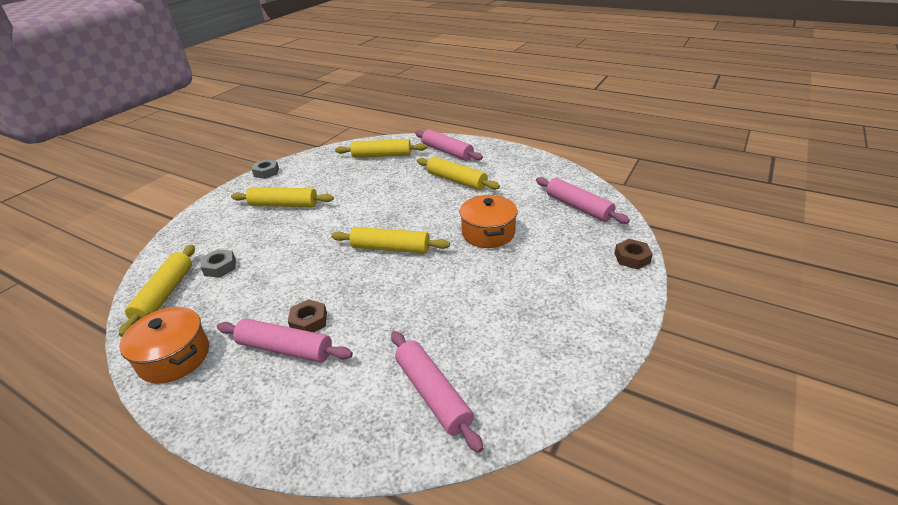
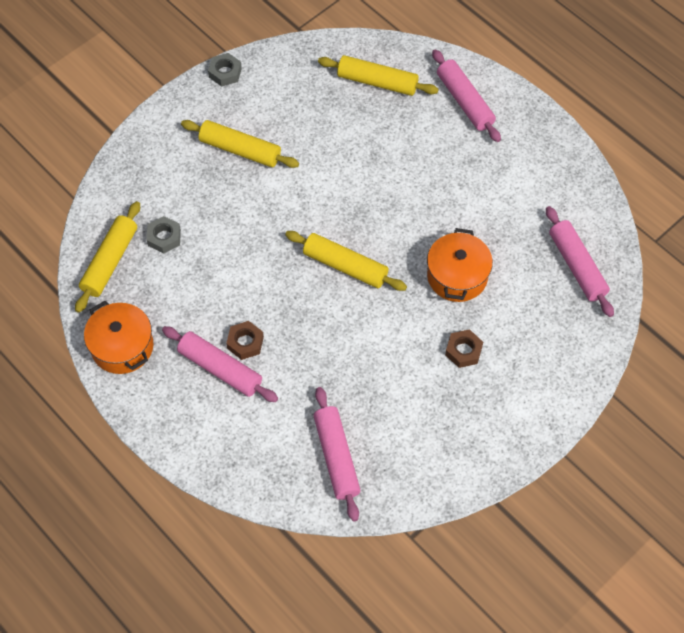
camera: 15 degrees right, 25 degrees up
yellow rolling pin [417,157,500,190] -> none
brown nut [614,239,653,270] -> brown nut moved to [445,329,483,368]

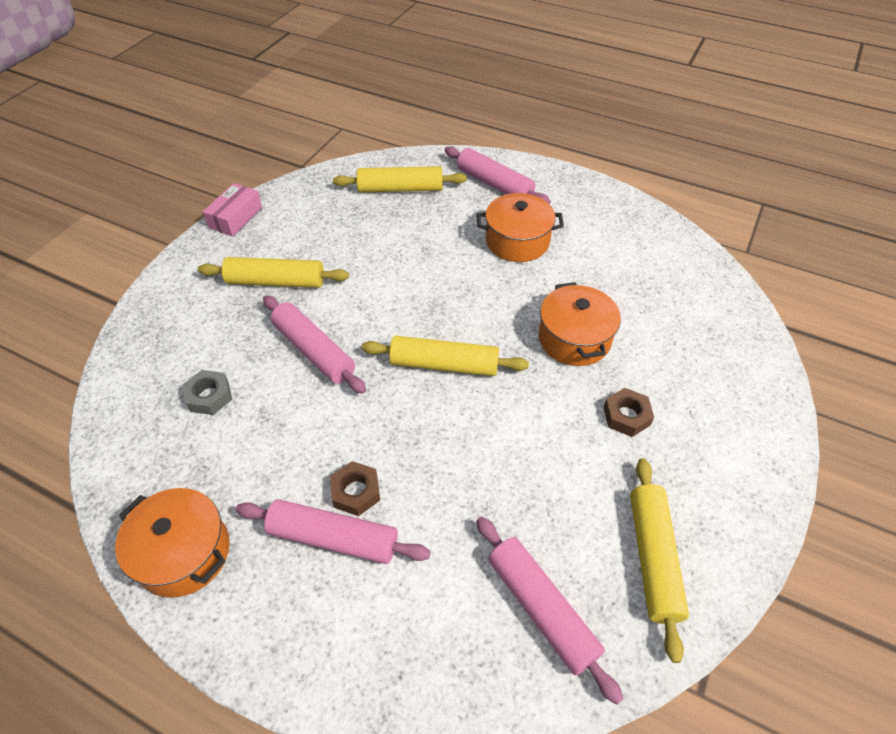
camera: 20 degrees left, 10 degrees down
yellow rolling pin [75,201,140,313] -> yellow rolling pin moved to [630,458,689,663]
grey nut [208,53,242,87] -> pink box [203,183,262,236]
pink rolling pin [546,206,614,317] -> pink rolling pin moved to [263,296,366,394]
none -> orange pot [477,193,564,262]

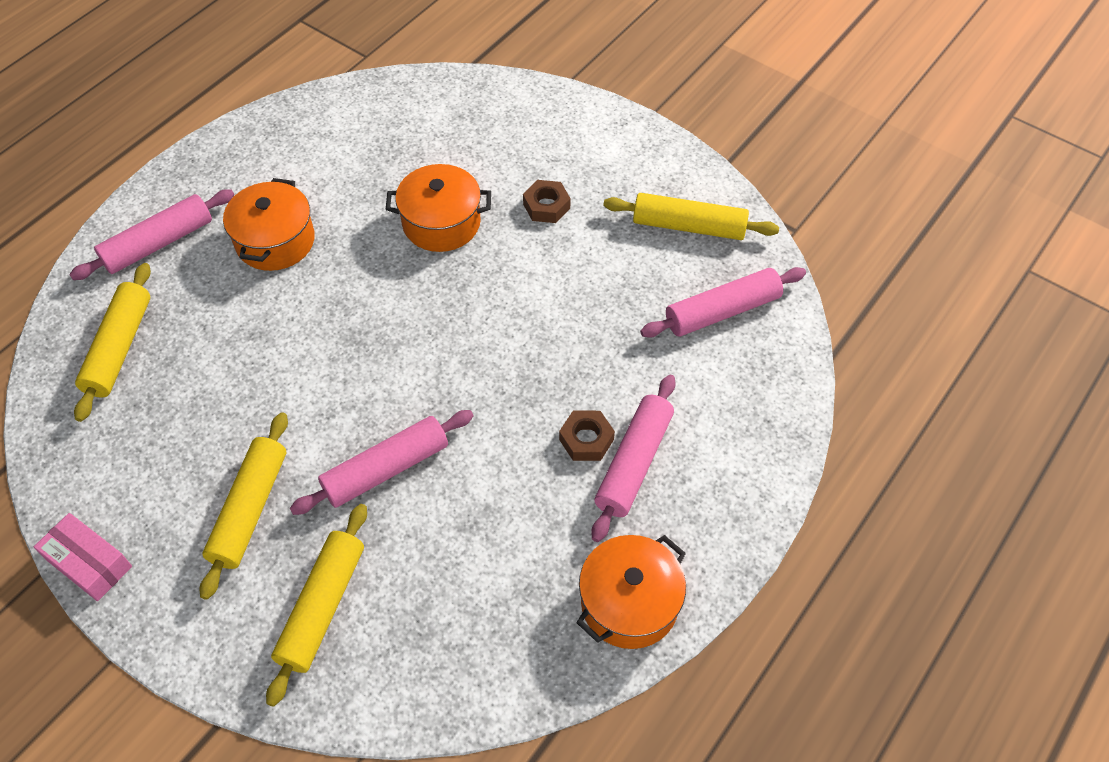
camera: 80 degrees left, 5 degrees up
grey nut [182,370,232,415] -> none
yellow rolling pin [361,336,529,376] -> yellow rolling pin moved to [266,504,367,707]

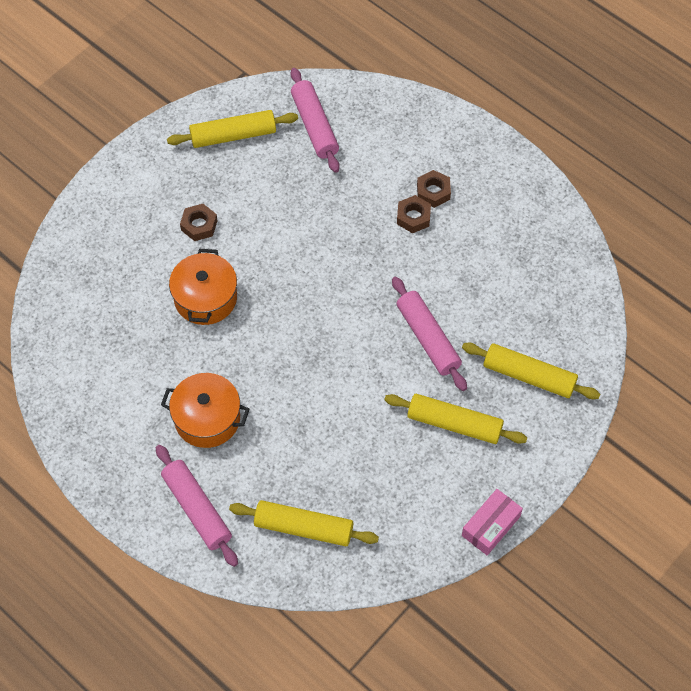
camera: 85 degrees left, 5 degrees up
orange pot [577,535,686,649] -> none
pink rolling pin [591,375,676,542] -> brown nut [417,170,451,208]
yellow rolling pin [603,193,779,240] -> yellow rolling pin turned 60 degrees clockwise [167,110,298,148]

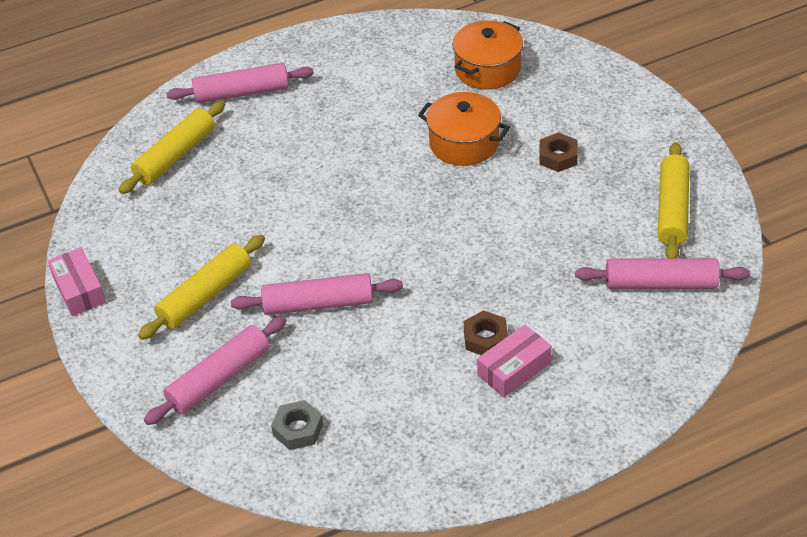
camera: 115 degrees right, 15 degrees down
orange pot [161,373,250,448] -> orange pot moved to [452,20,523,90]
brown nut [417,170,451,208] -> pink box [477,324,552,397]
yellow rolling pin [462,343,600,399] -> pink rolling pin [144,316,287,425]
none -> grey nut [271,400,323,450]

